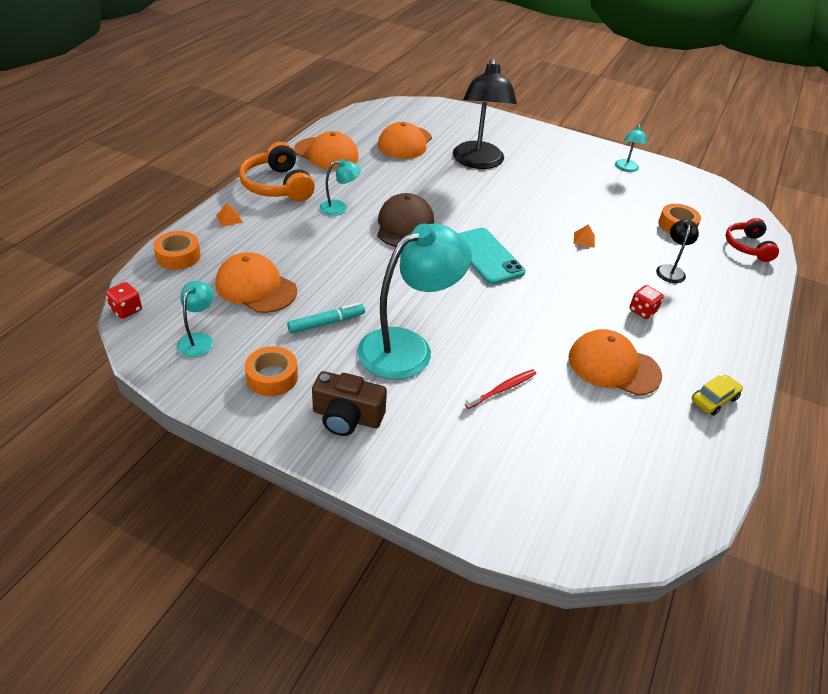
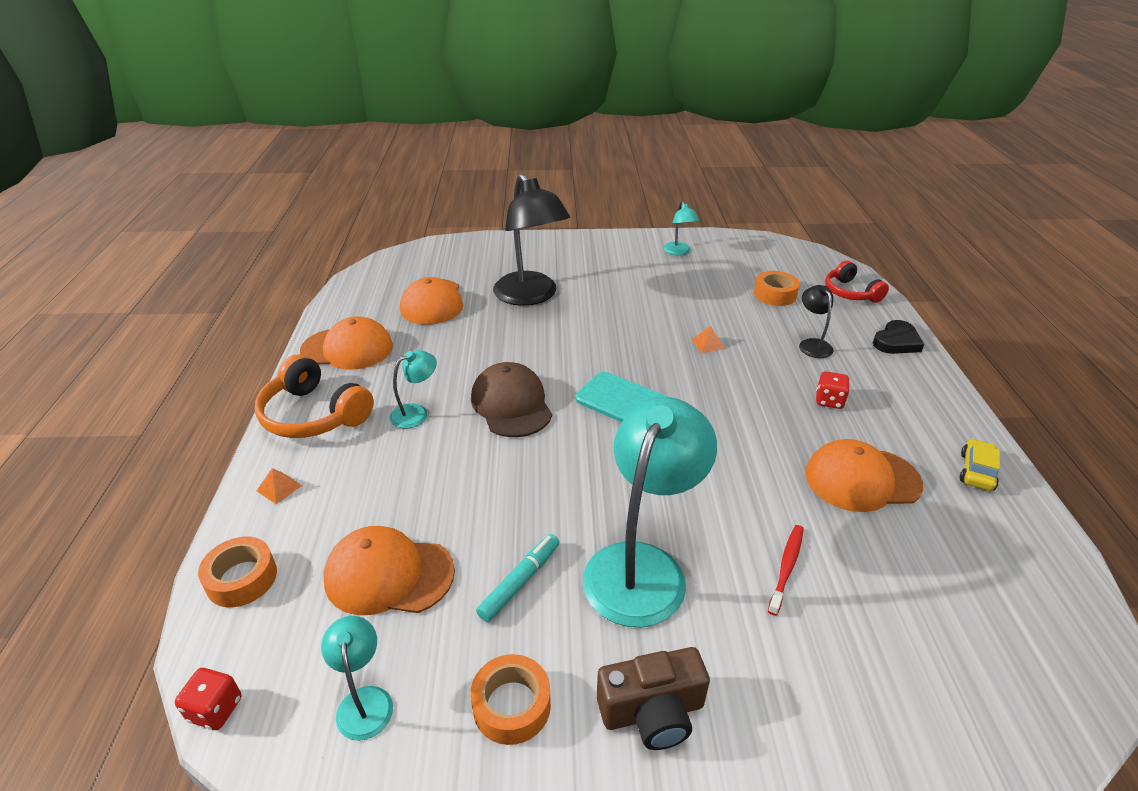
camera: 25 degrees left, 5 degrees down
none -> black heart [873,320,924,354]

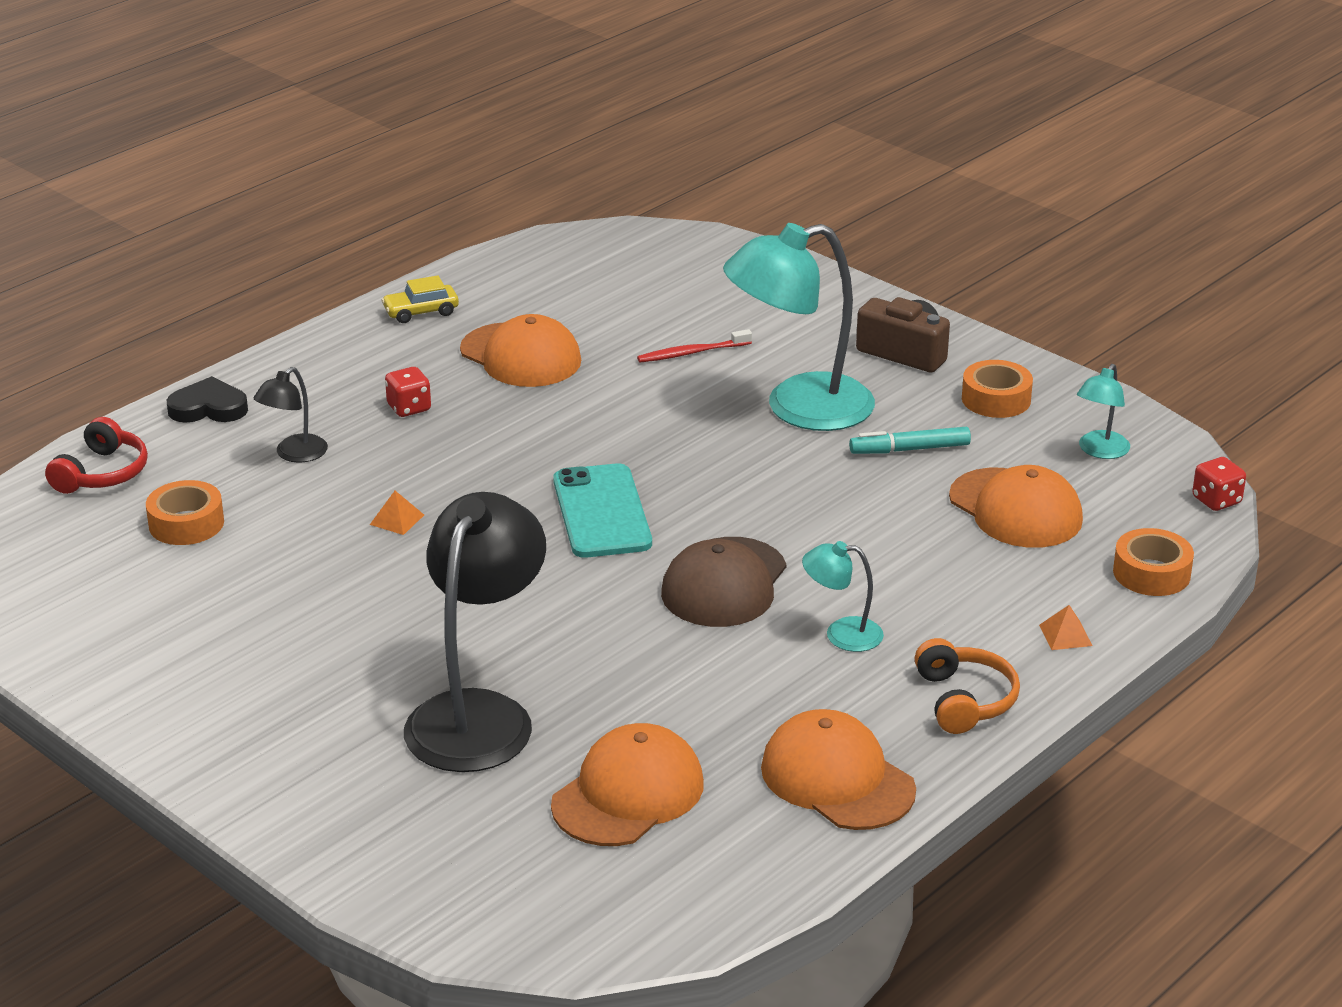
camera: 135 degrees left, 5 degrees down
orange headphones [255,354,374,438] -> orange headphones [915,638,1020,734], size x0.66
turquoise lamp [663,201,699,255] -> none

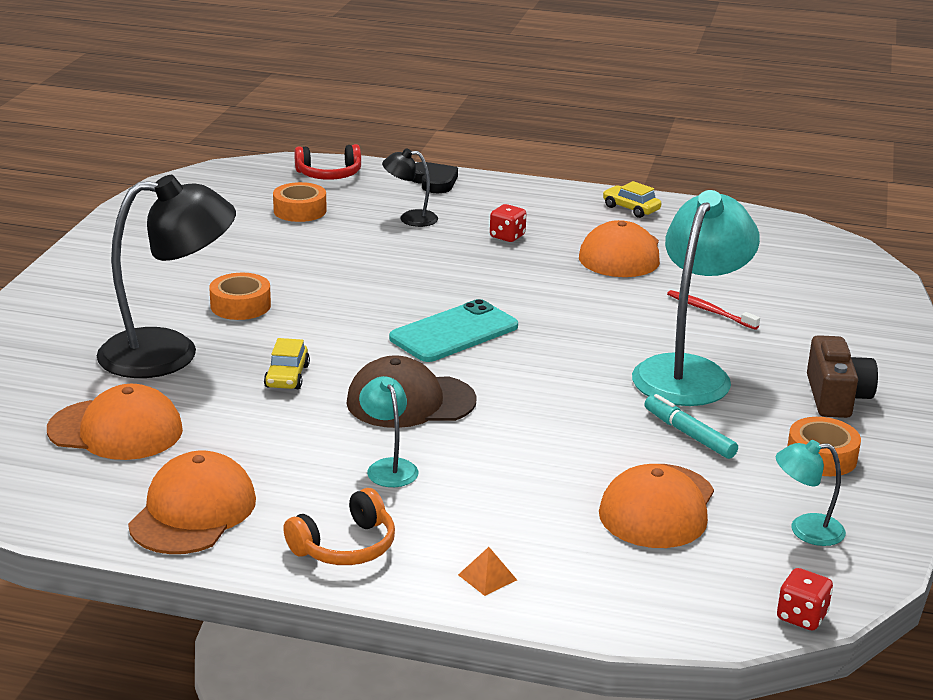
camera: 60 degrees right, 5 degrees down
orange pyramid [370,491,424,535] -> none
turquoise lamp [723,223,875,431] -> turquoise lamp turned 75 degrees clockwise [632,190,760,406]
orange tape [1113,528,1194,596] -> orange tape moved to [209,273,271,320]
none -> yellow car [264,338,310,389]

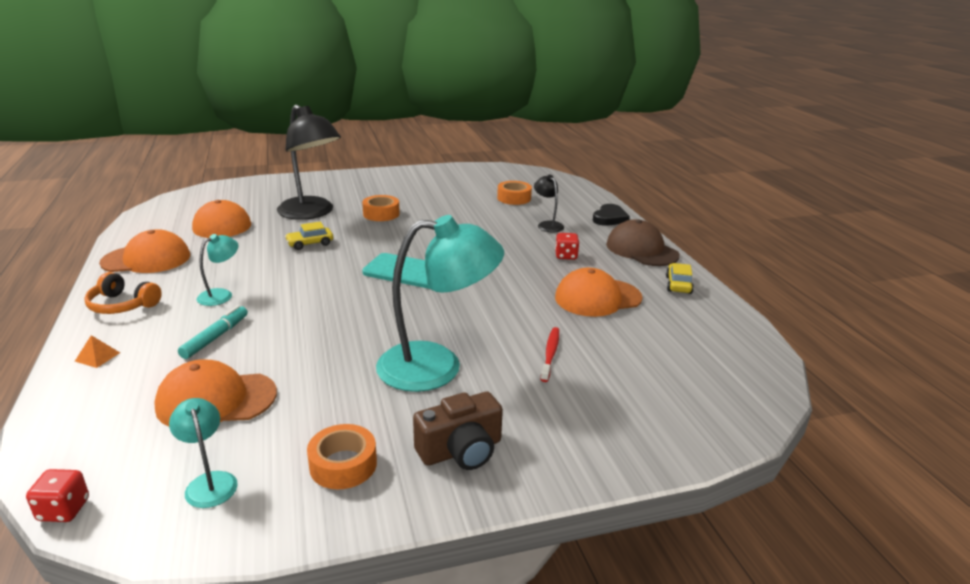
camera: 60 degrees right, 0 degrees up
red headphones [294,144,361,180] -> none
brown cap [346,355,477,428] -> brown cap moved to [606,220,680,266]
turquoise marker [644,394,738,459] -> turquoise marker moved to [178,305,248,359]

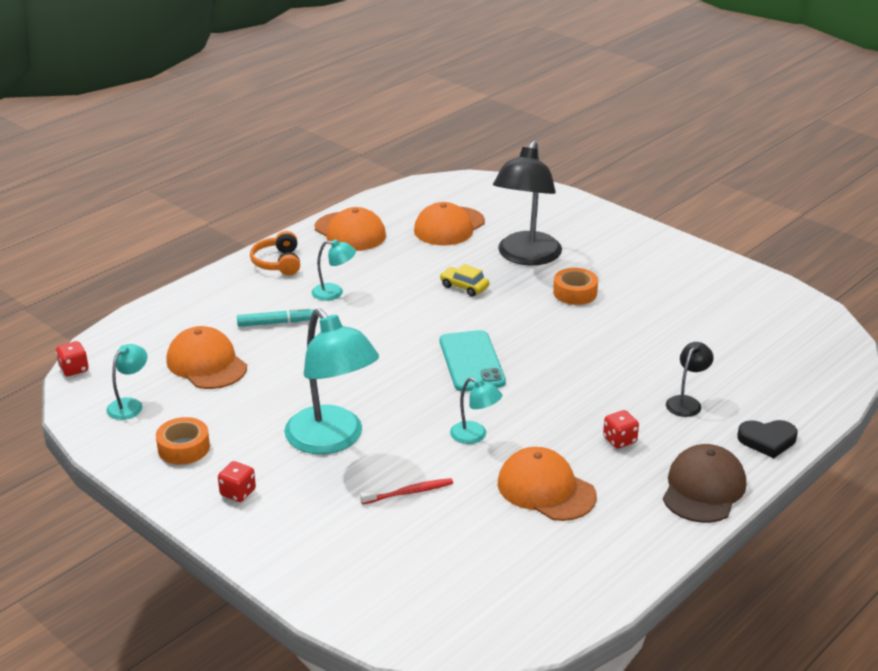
camera: 60 degrees right, 5 degrees up
orange pyramid [75,335,120,368] -> none
brown camera [413,392,503,470] -> red dice [218,461,256,502]
orange tape [497,181,532,205] -> none
yellow car [666,263,694,294] -> none
none -> turquoise lamp [450,377,502,444]

